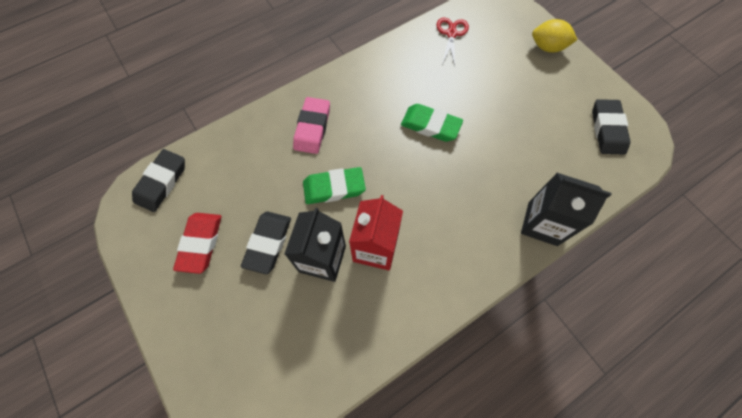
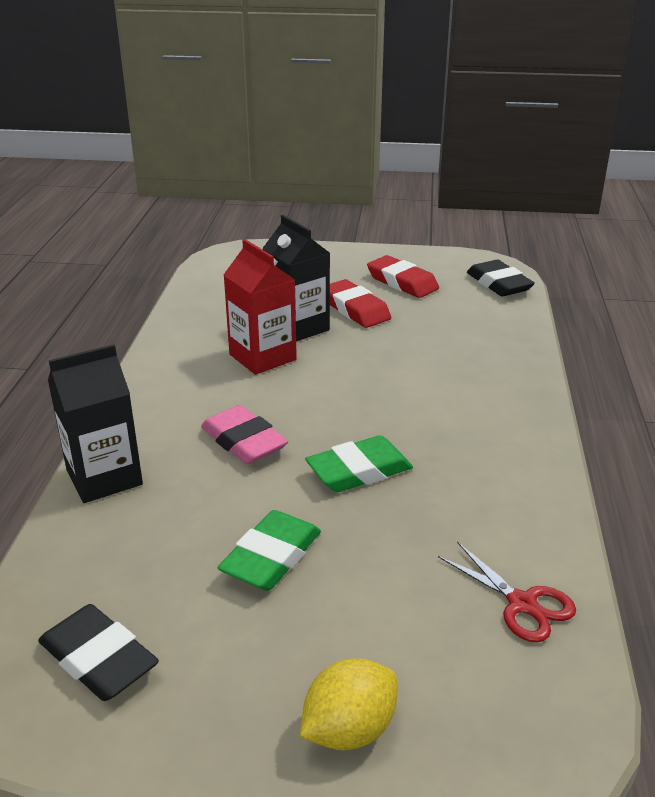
camera: 130 degrees right, 35 degrees down
black eraser [241,212,291,274] -> red eraser [330,279,391,328]
pink eraser [293,97,330,154] -> pink eraser moved to [201,405,288,464]
green eraser [303,167,366,204] -> green eraser moved to [218,510,321,591]

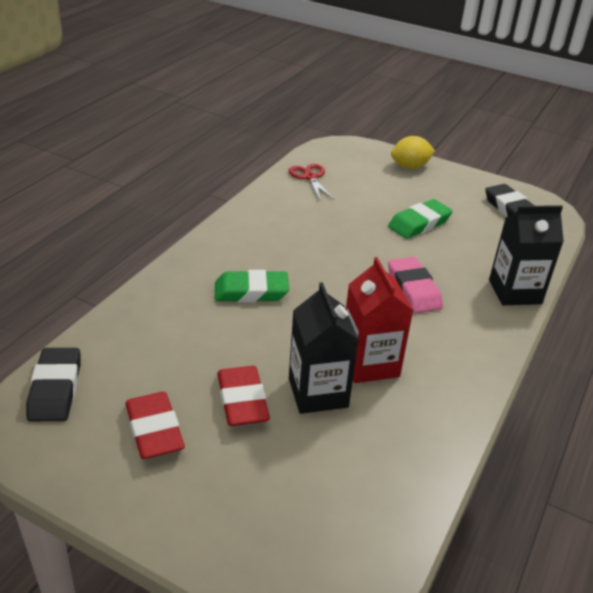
camera: 160 degrees left, 5 degrees up
green eraser [305,435,413,492] -> green eraser moved to [215,270,289,302]

